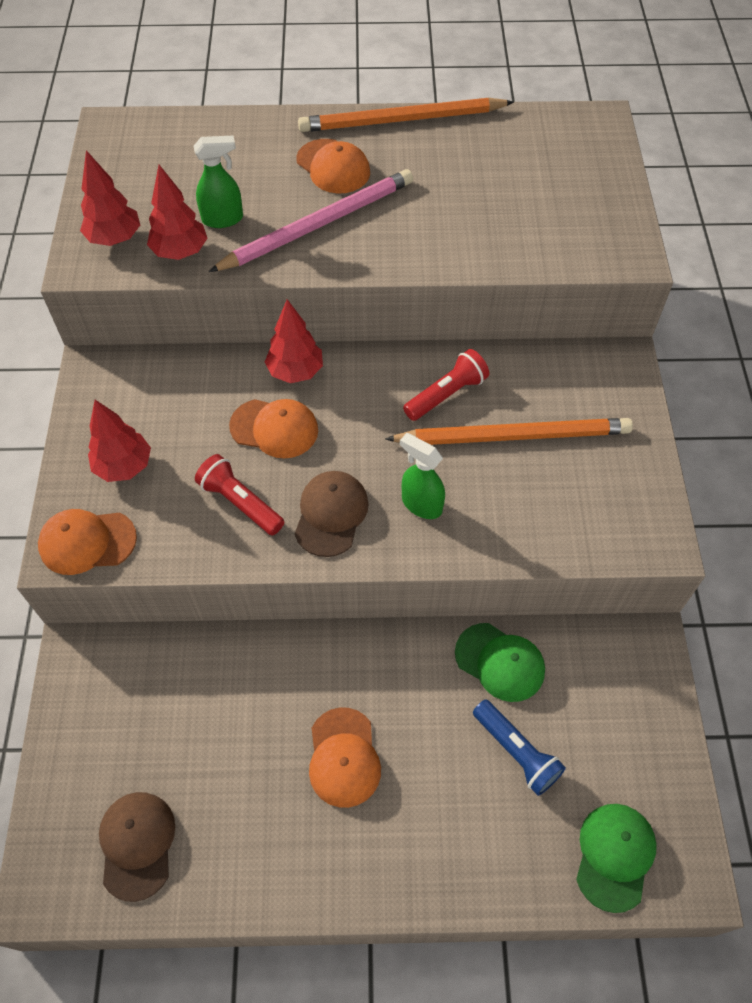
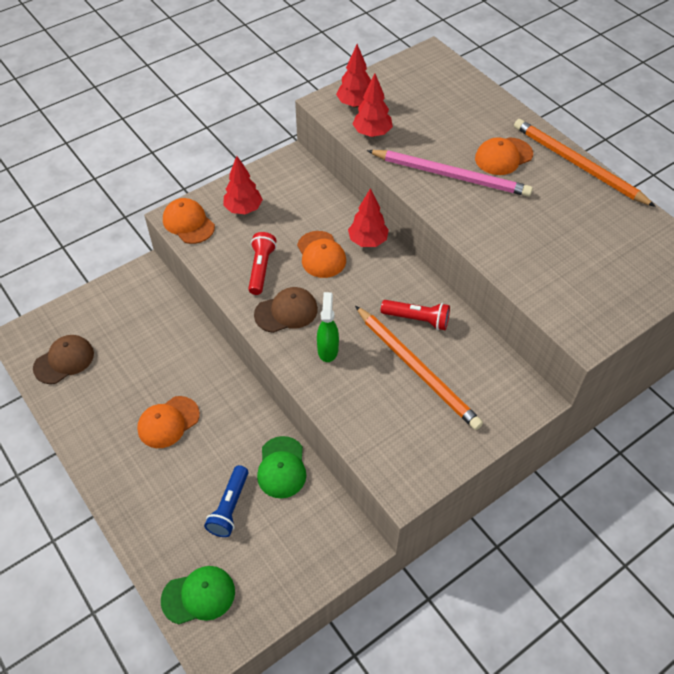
camera: 55 degrees right, 5 degrees down
green spray bottle [194,136,243,228] -> none
orange cap [296,139,370,193] -> orange cap turned 45 degrees clockwise [475,137,533,175]

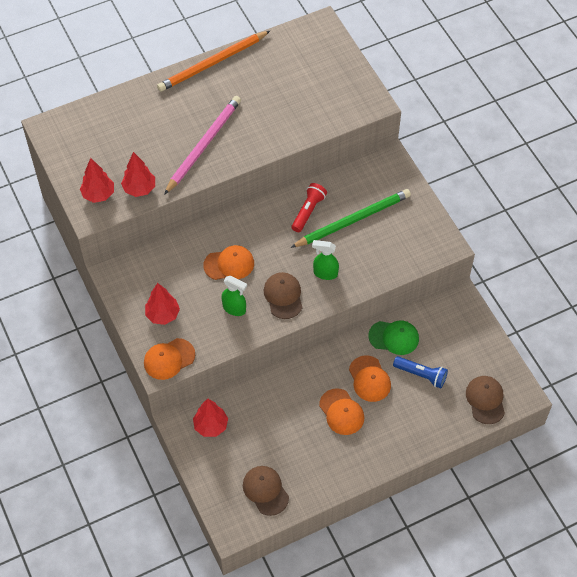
camera: 80 degrees left, 5 degrees up
green cap [161,566,235,625] -> brown cap [466,376,505,424]
red flashlight [248,232,277,295] -> green spray bottle [222,276,247,316]
red tree [348,188,389,247] -> red tree moved to [193,398,228,437]
orange pencil [355,306,483,430] -> green pencil [290,189,411,248]
orange cap [475,137,533,175] -> orange cap moved to [349,355,391,402]

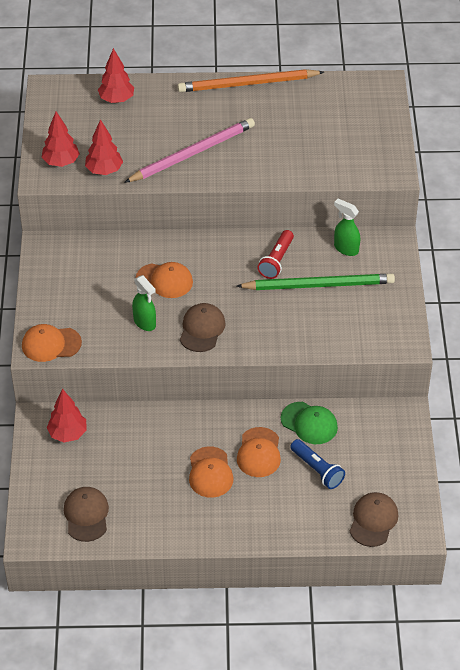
camera: 25 degrees right, 10 degrees down
red tree [145,283,180,325] -> red tree moved to [98,48,134,103]
red flashlight [292,183,327,232] -> red flashlight turned 150 degrees clockwise [257,230,294,279]
green spray bottle [312,240,339,280] -> green spray bottle moved to [334,199,360,256]

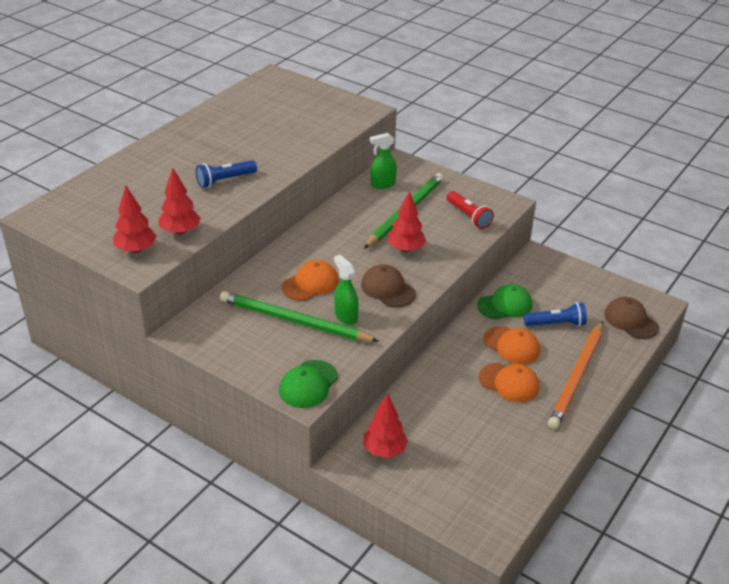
camera: 55 degrees left, 10 degrees down
orange cap [22,324,82,362] -> green cap [279,360,338,408]
brown cap [64,487,109,542] -> none
red tree [98,48,134,103] -> red tree moved to [388,191,426,252]
pink pencil [124,118,255,183] -> blue flashlight [196,160,257,188]
green spray bottle [132,275,156,331] -> green spray bottle turned 120 degrees counterclockwise [334,255,359,325]
orange pencil [178,69,324,92] -> orange pencil moved to [548,321,603,429]
red flashlight [257,230,294,279] -> red flashlight moved to [447,191,494,229]
none -> green pencil [220,291,379,342]

